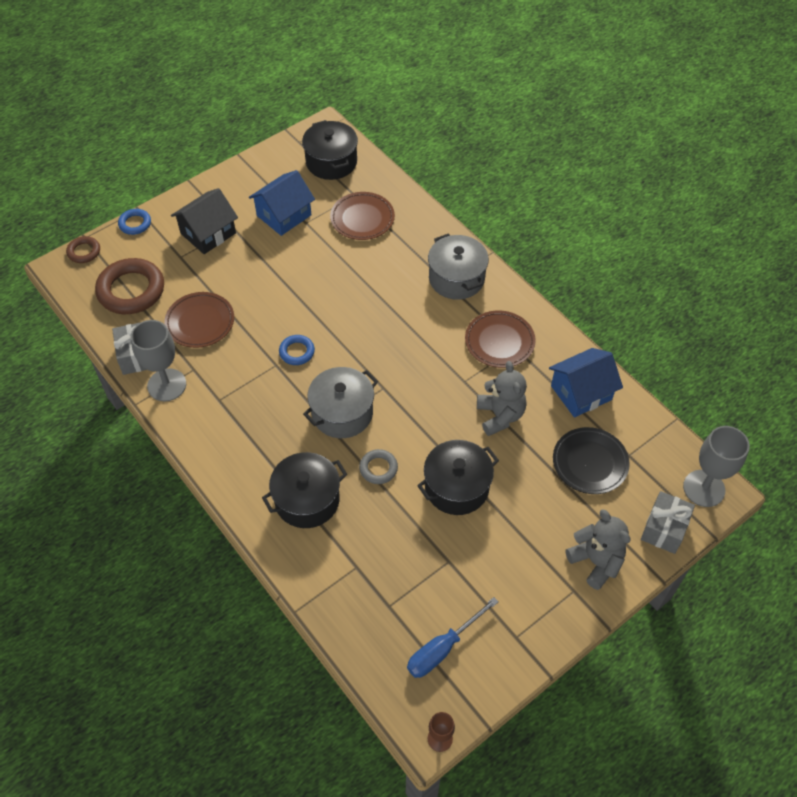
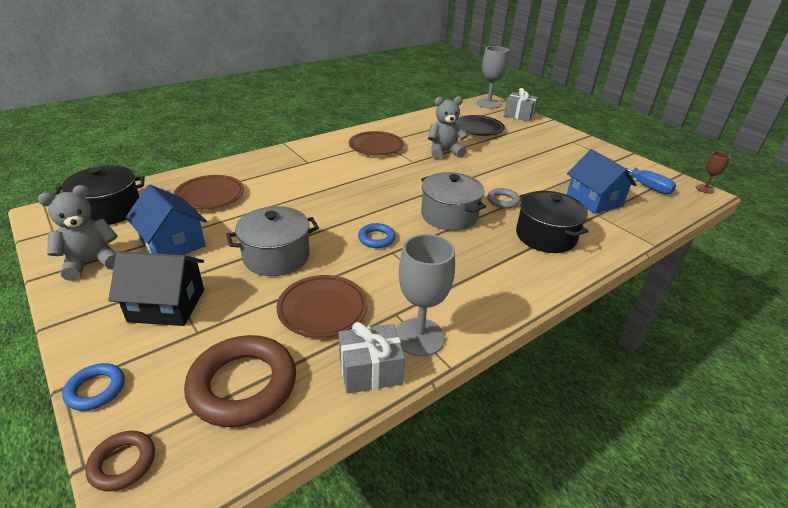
camera: 90 degrees left, 20 degrees down
black house [171,188,238,254] -> black house turned 45 degrees counterclockwise [108,251,204,326]
black pot [417,440,499,515] -> none
grey pot [428,234,489,300] -> grey pot moved to [226,206,319,276]
blue house [549,348,623,418] -> blue house moved to [567,149,637,214]
grey teddy bear [566,509,631,590] -> grey teddy bear moved to [38,185,118,281]

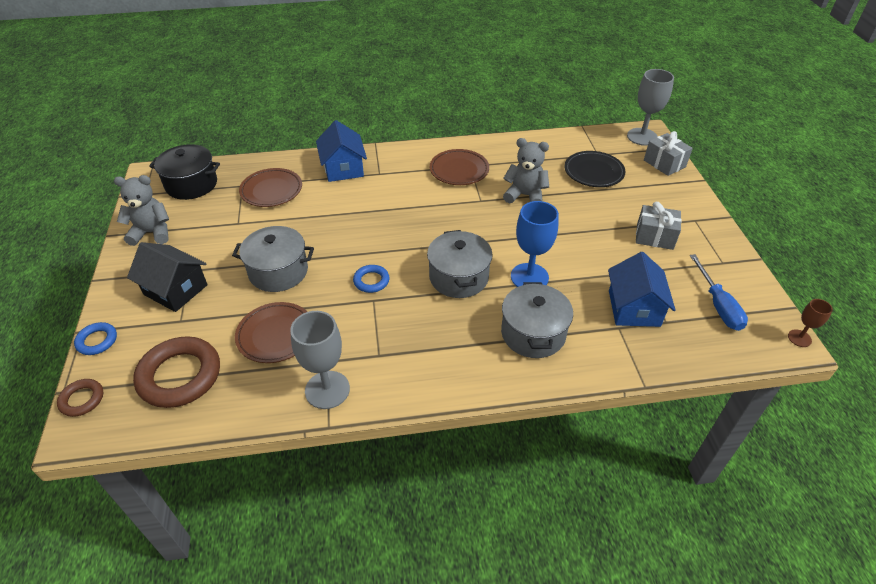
camera: 30 degrees right, 10 degrees up
blue house [126,184,207,255] -> blue house moved to [316,120,367,182]
grey gift [339,322,405,394] -> grey gift moved to [636,202,682,250]
grey ring [487,188,520,208] -> blue goblet [511,201,559,287]
black pot [516,191,589,253] -> grey pot [501,282,573,358]

